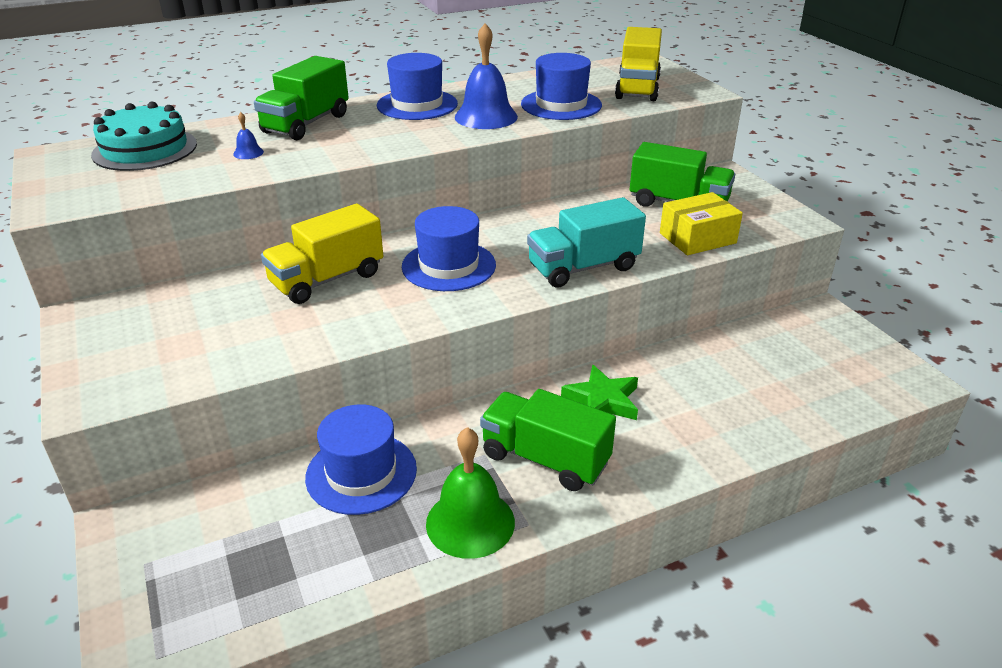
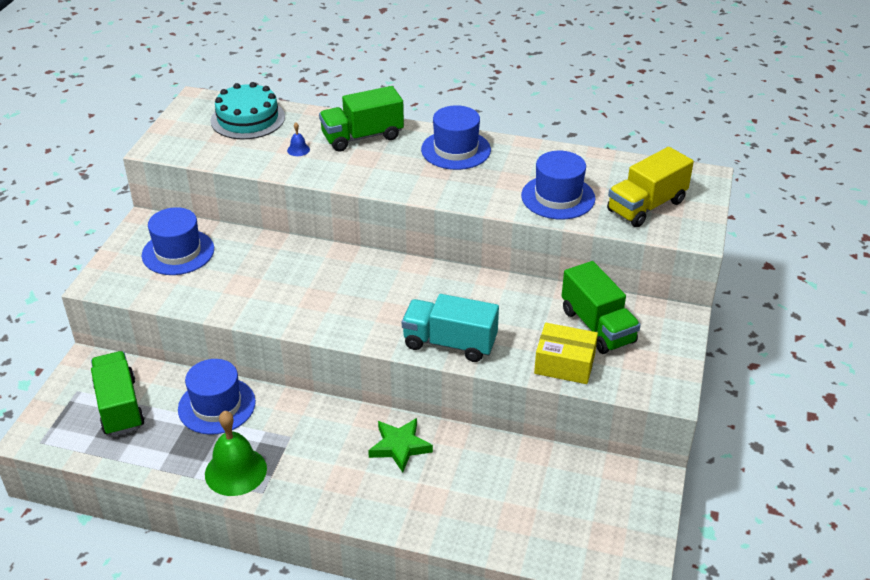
camera: 40 degrees right, 5 degrees up
yellow truck [261,204,383,304] -> none
blue hat [402,206,496,291] -> blue hat moved to [142,207,214,275]
blue bell [455,23,518,129] -> none
green truck [480,389,616,491] -> green truck moved to [91,351,144,436]

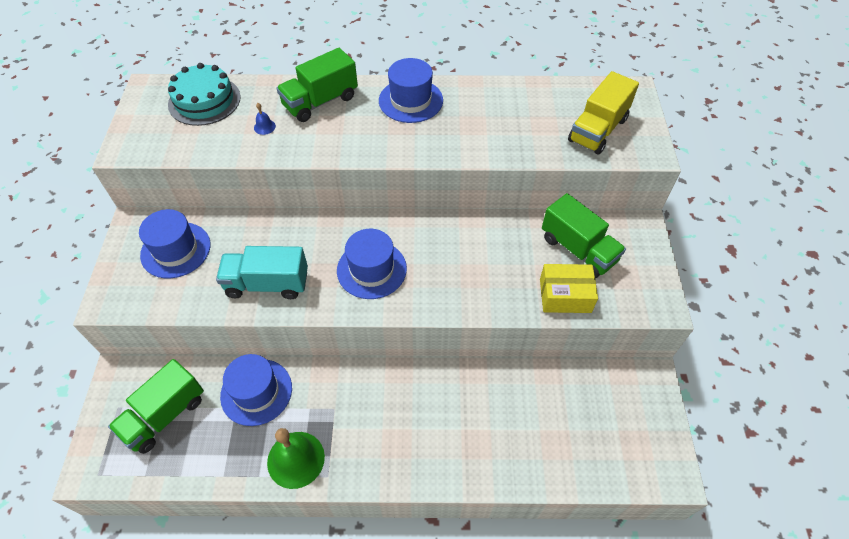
camera: 15 degrees left, 15 degrees up
green truck [91,351,144,436] -> green truck turned 105 degrees counterclockwise [108,359,204,454]
green star [368,418,433,473] -> none
turquoise truck [402,294,499,362] -> turquoise truck moved to [216,246,308,299]
blue hat [521,151,596,220] -> blue hat moved to [337,229,407,299]

